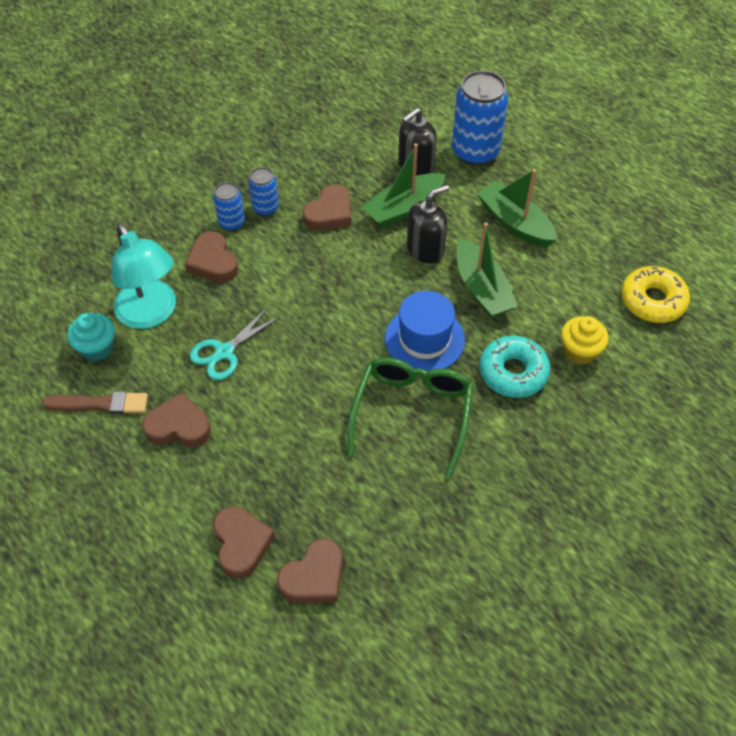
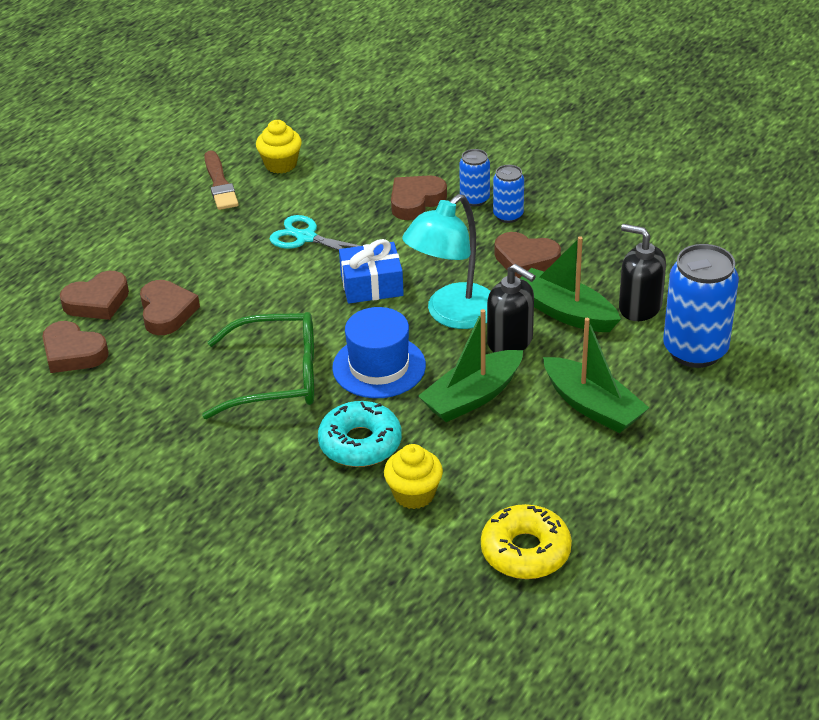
camera: 75 degrees right, 15 degrees down
turquoise cupcake [67,313,115,361] -> yellow cupcake [256,120,302,174]
turquoise lamp [112,223,176,329] -> turquoise lamp moved to [402,194,491,329]
brown heart [142,392,211,447] -> brown heart moved to [140,280,200,335]
green boat [477,169,557,247] -> green boat turned 105 degrees clockwise [543,318,649,433]
none -> blue gift [339,239,404,304]

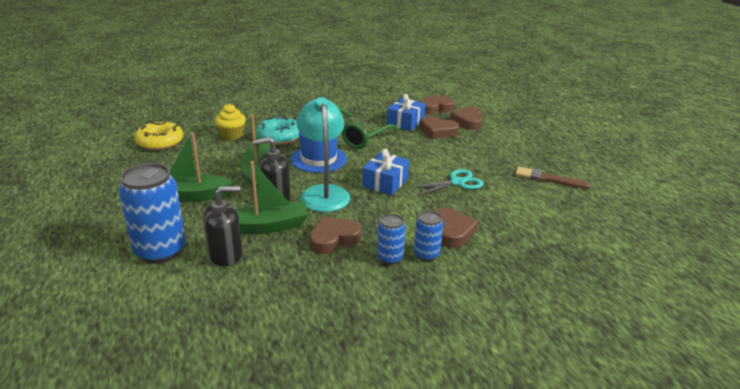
camera: 125 degrees right, 10 degrees down
yellow cupcake [256,120,302,174] -> none
none -> blue gift [387,94,426,131]

